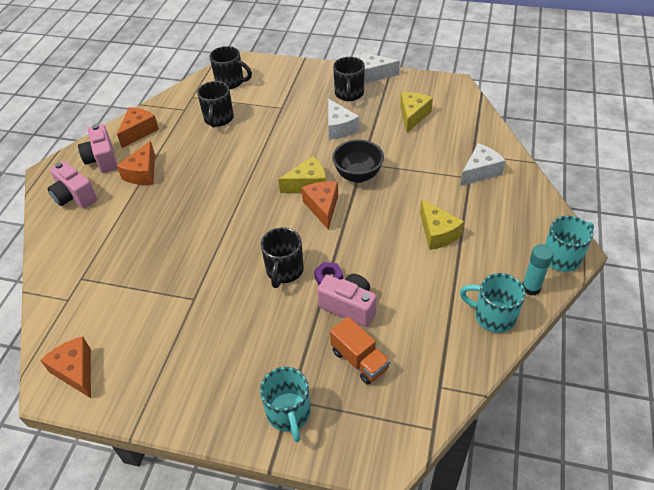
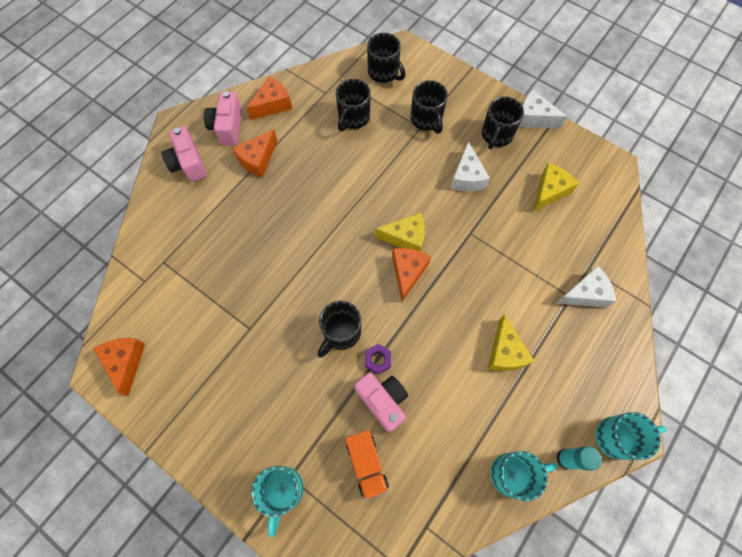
camera: 20 degrees right, 20 degrees up
black bowl [332,139,384,183] -> none
turquoise mug [460,273,526,333] -> turquoise mug turned 120 degrees clockwise [491,451,558,502]
none -> black mug [411,80,448,134]

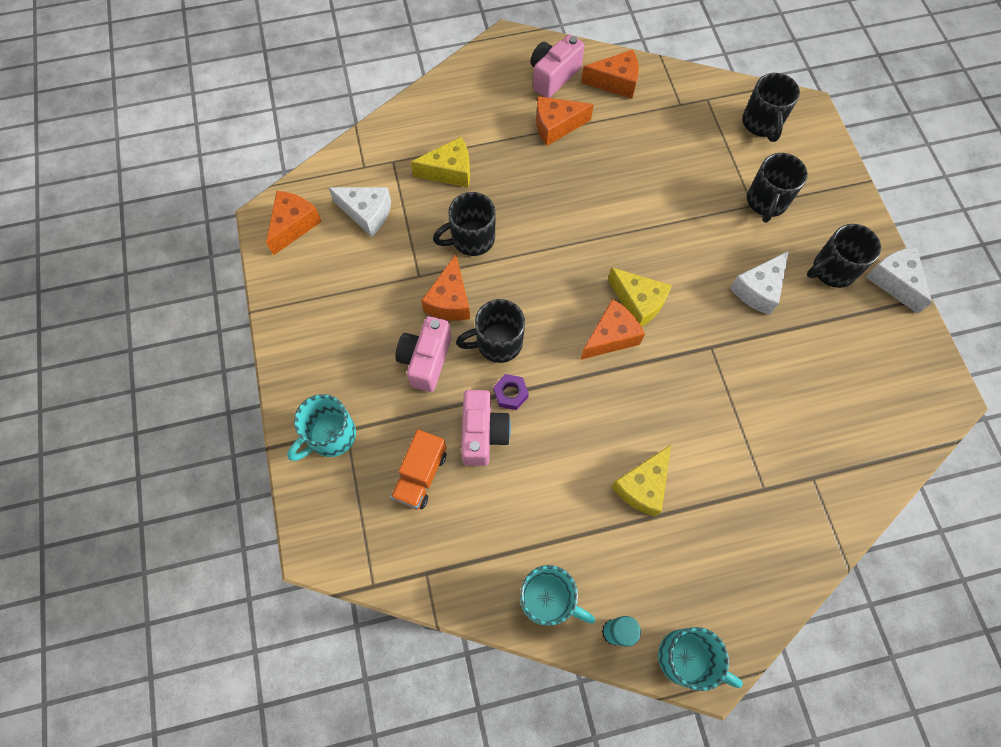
camera: 40 degrees right, 0 degrees up
pink camera [161,126,207,182] -> pink camera moved to [396,316,452,392]
black mug [336,79,371,131] -> black mug moved to [433,192,496,256]
yellow cheese [533,163,579,211] -> yellow cheese moved to [411,137,470,188]
white cheese [556,266,616,308] -> white cheese moved to [328,187,391,237]
none -> orange cheese [421,255,470,320]

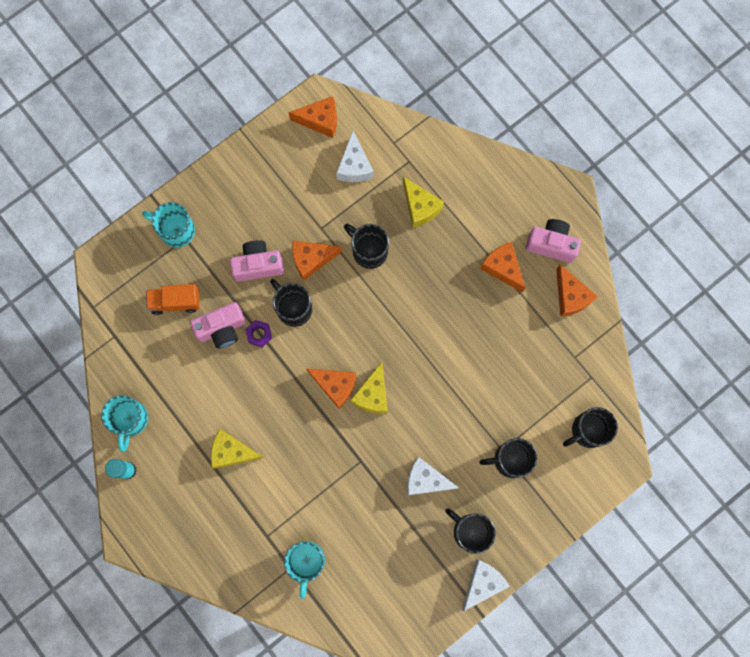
camera: 65 degrees right, 10 degrees up
turquoise mug [658,627,743,691] -> turquoise mug moved to [284,541,325,599]

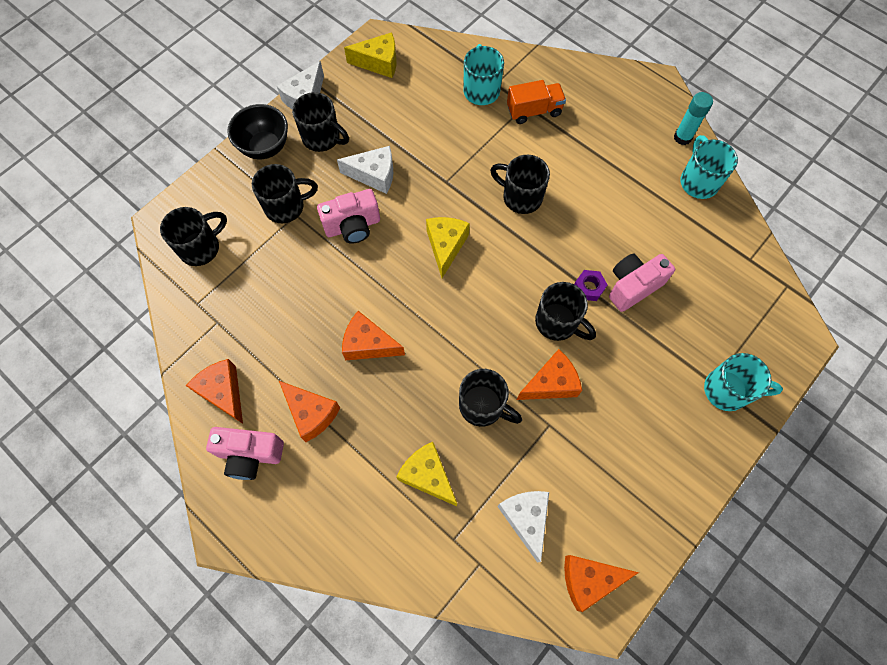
camera: 170 degrees right, 10 degrees down
orange truck [146,284,200,315] -> orange truck moved to [507,80,566,124]
yellow cheese [211,429,264,469] -> yellow cheese moved to [344,32,397,78]
pink camera [230,240,284,282] -> pink camera moved to [317,189,380,244]
orange cheese [306,368,356,409] -> orange cheese moved to [342,311,405,360]
none -> black bowl [227,104,288,160]
none -> black mug [490,155,550,214]

